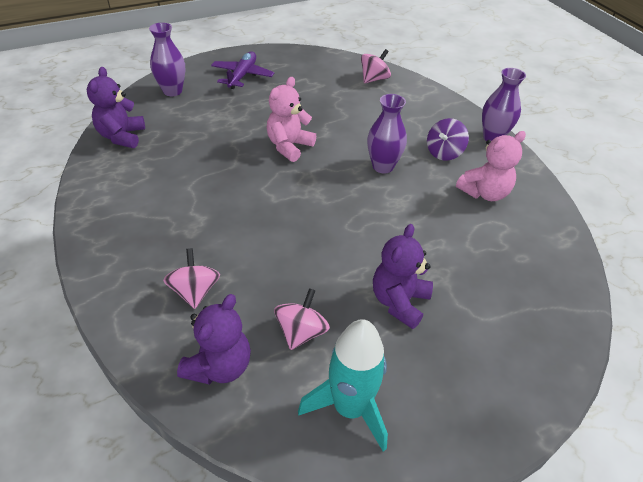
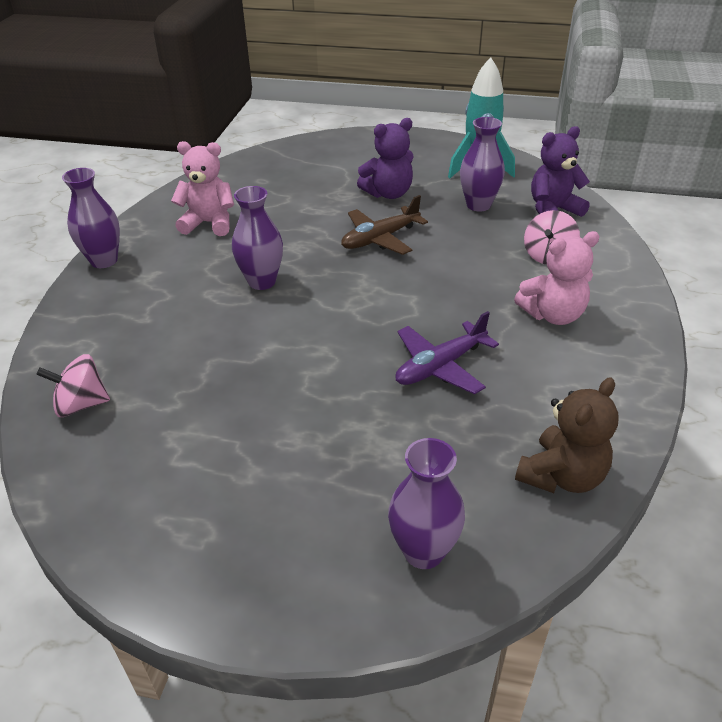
camera: 140 degrees left, 5 degrees down
purple teddy bear [87,67,145,148] -> brown teddy bear [515,377,618,493]
purple plane [211,52,274,89] -> purple plane moved to [395,311,499,394]
pink teddy bear [267,77,316,162] -> pink teddy bear moved to [514,231,600,325]
pink spinning top [274,288,330,350] -> purple vase [460,117,505,212]
purple spinning top [427,118,469,161] -> none
none -> brown plane [341,195,428,255]

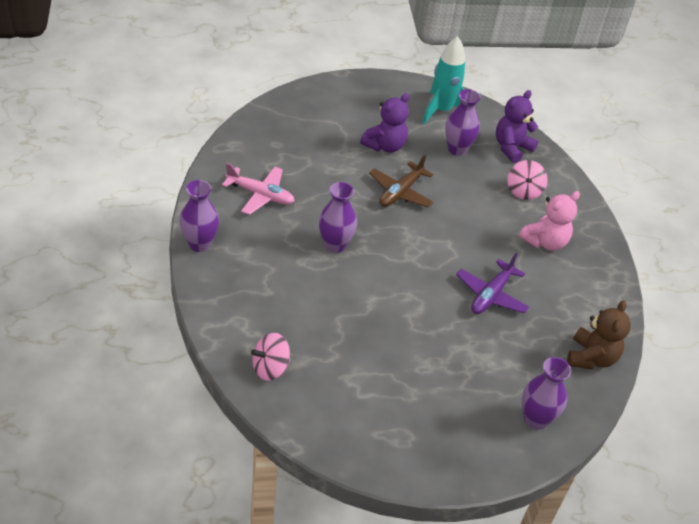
camera: 25 degrees left, 5 degrees up
pink teddy bear [171,141,234,236] -> pink plane [222,163,295,215]

